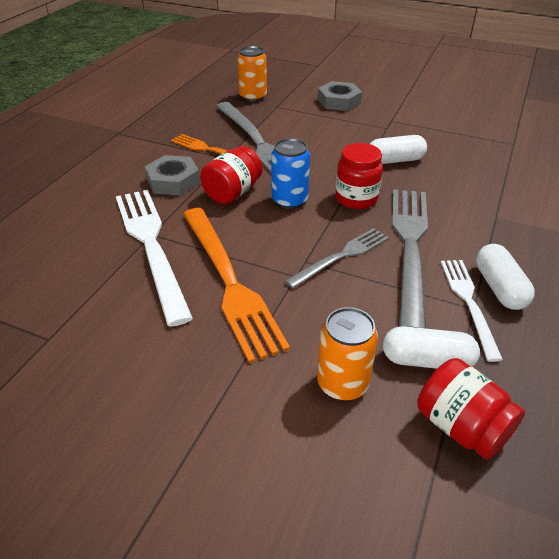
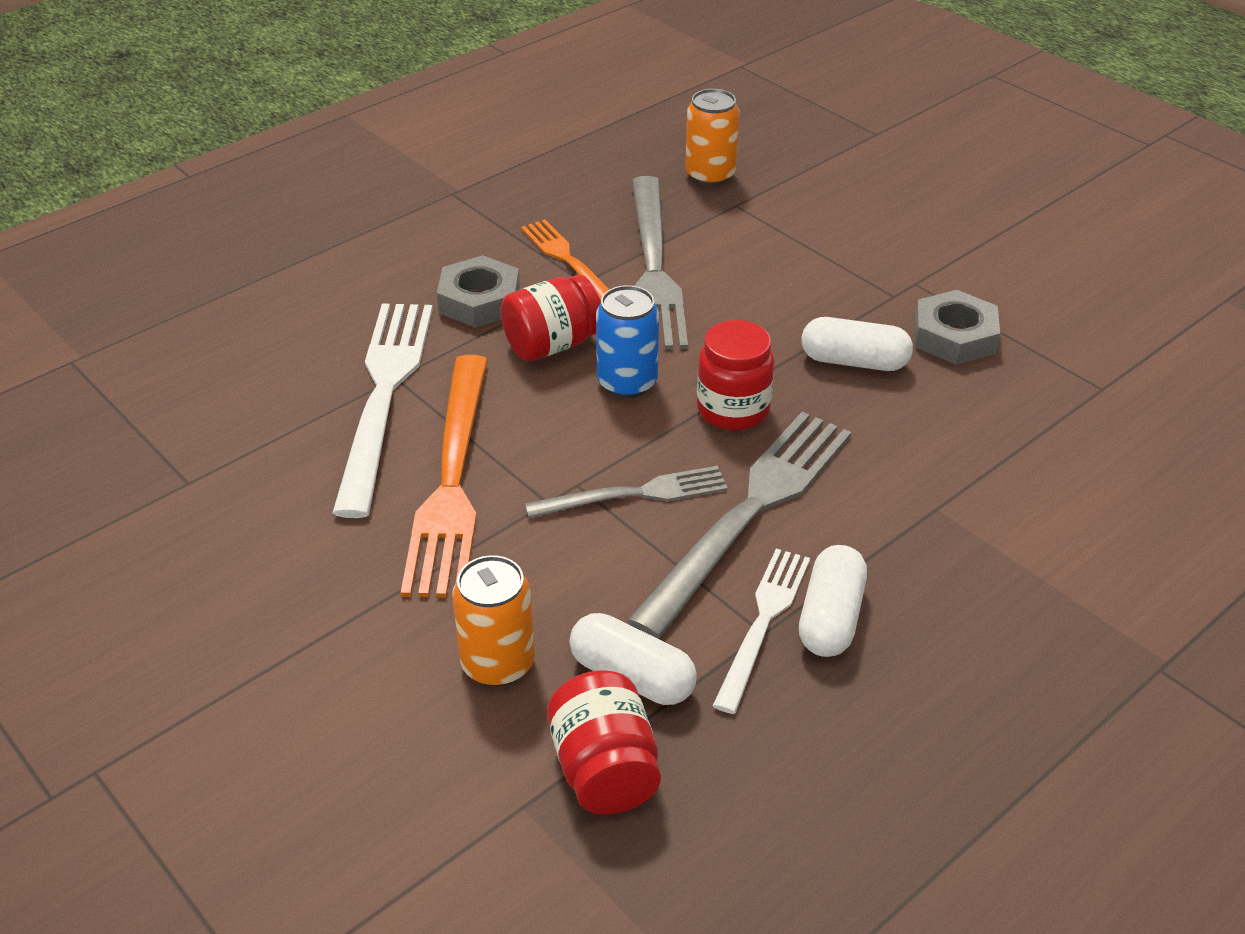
camera: 25 degrees right, 0 degrees up
grey nut [318,81,362,111] -> grey nut moved to [914,290,1000,365]

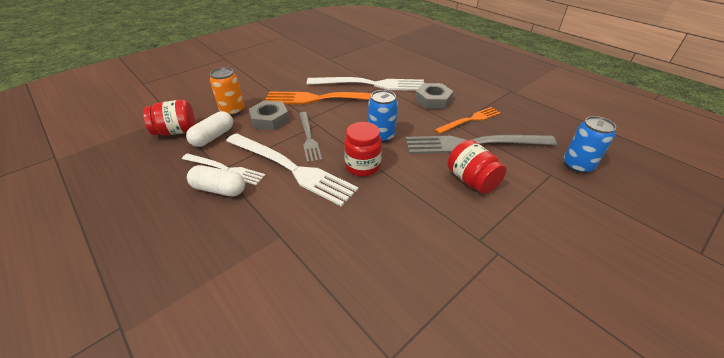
camera: 90 degrees right, 0 degrees up
red jar [500,275,601,361] -> red jar moved to [448,140,506,194]
grey fork [627,412,852,639] -> white fork [226,133,359,207]
orange can [685,89,739,186] -> blue can [564,116,616,173]
white capsule [802,317,913,371] -> none
grey nut [914,290,1000,365] -> grey nut moved to [249,101,289,130]

